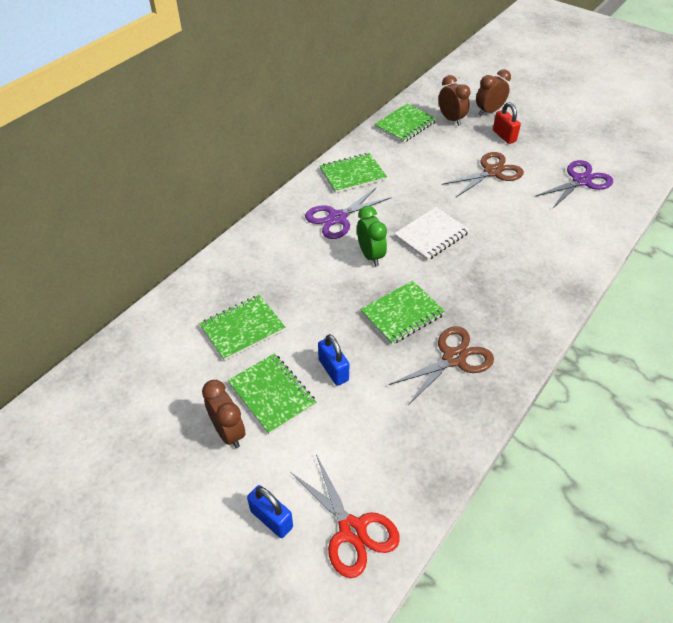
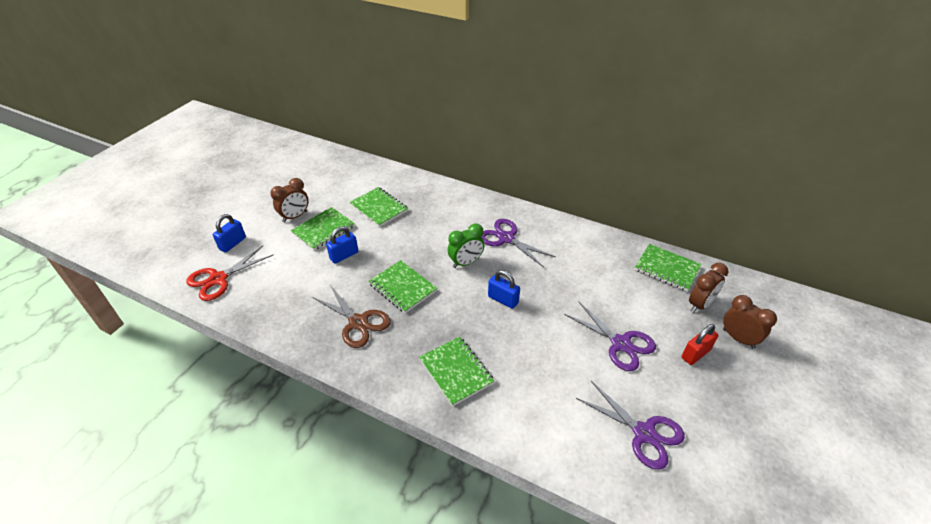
camera: 80 degrees right, 5 degrees down
green notebook [320,153,387,193] -> green notebook moved to [419,336,494,406]
white notebook [394,207,470,261] -> blue padlock [488,270,520,309]
brown scissors [442,152,524,197] -> purple scissors [564,301,656,371]

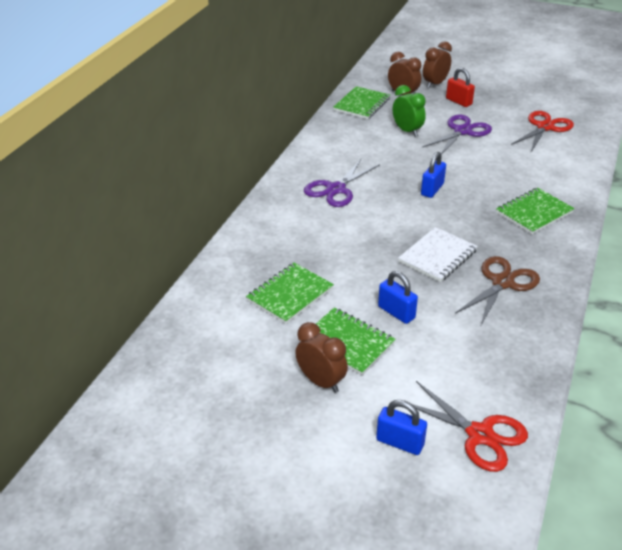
camera: 95 degrees left, 5 degrees down
green notebook [369,260,437,313] -> white notebook [398,227,478,282]
green clock [448,224,485,268] -> green clock moved to [393,85,426,137]
purple scissors [576,381,685,470] -> red scissors [511,111,574,152]

